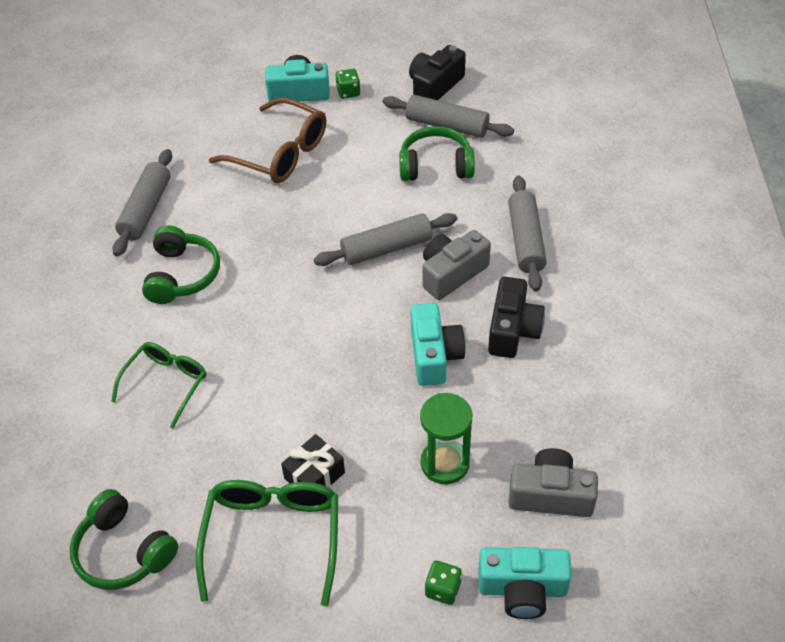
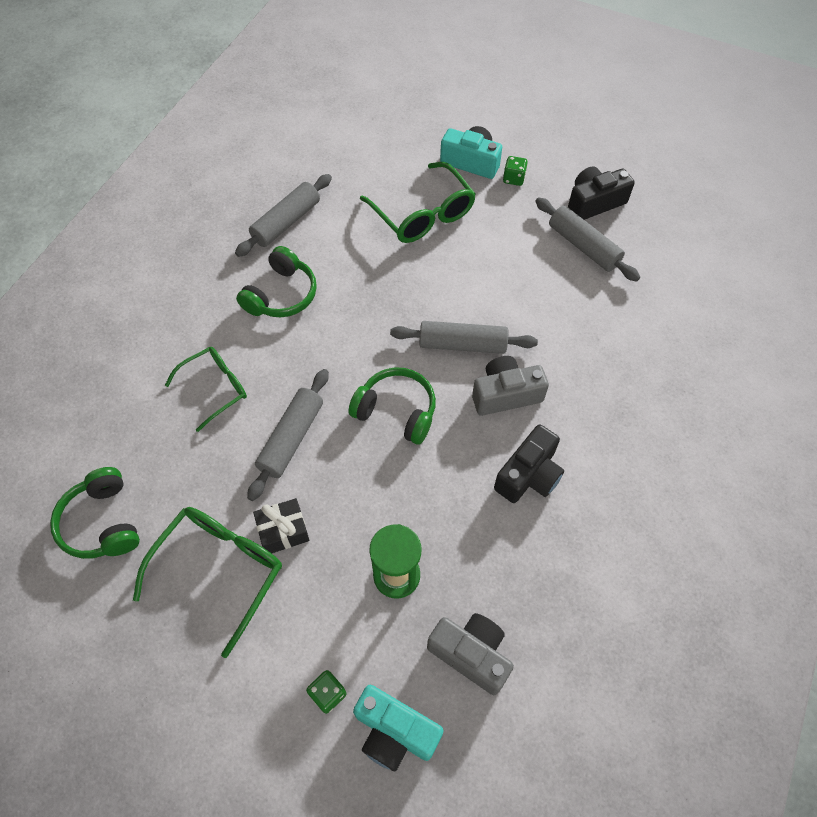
camera: 25 degrees right, 10 degrees up
brown glasses [209,98,326,183] -> green glasses [360,162,476,243]
green headphones [399,126,475,181] -> green headphones moved to [348,367,436,445]
turquoise camera [411,303,466,386] -> none
grey rolling pin [508,176,547,292] -> grey rolling pin moved to [247,369,329,501]

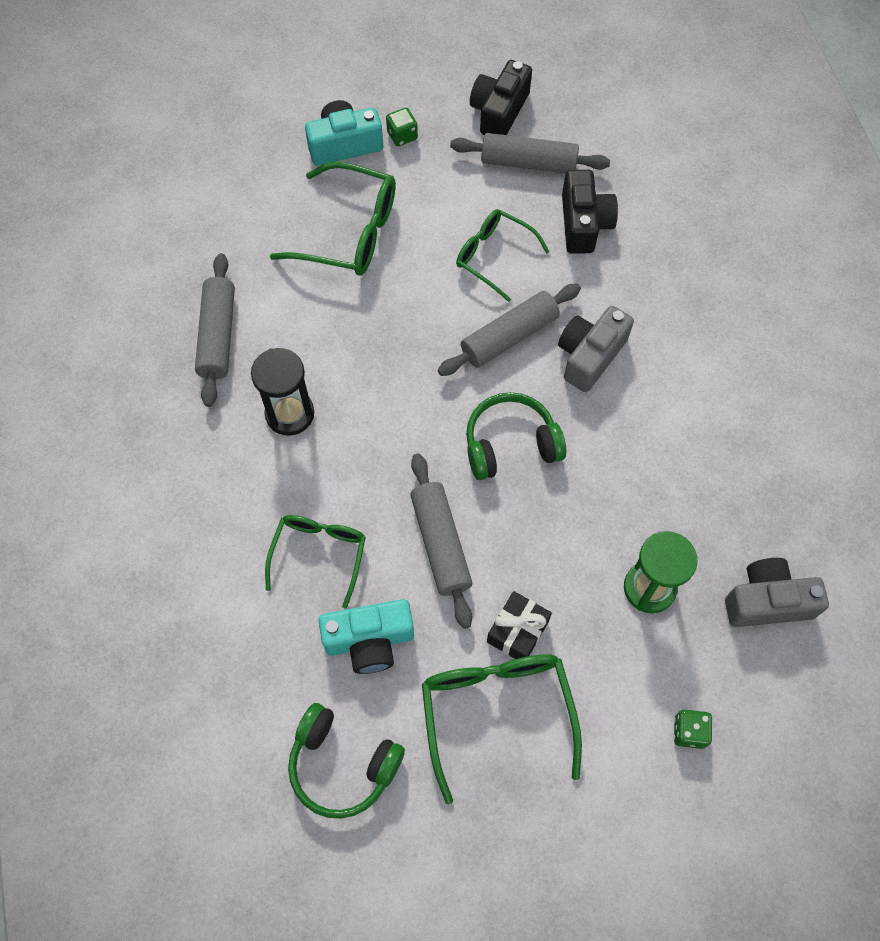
camera: 40 degrees left, 5 degrees up
green headphones [236,246,317,317] -> black hourglass [251,348,314,436]
turquoise camera [353,685,444,771] -> turquoise camera moved to [319,599,414,674]
black camera [494,424,564,503] -> black camera moved to [562,170,618,254]
none -> green glasses [456,209,550,302]

